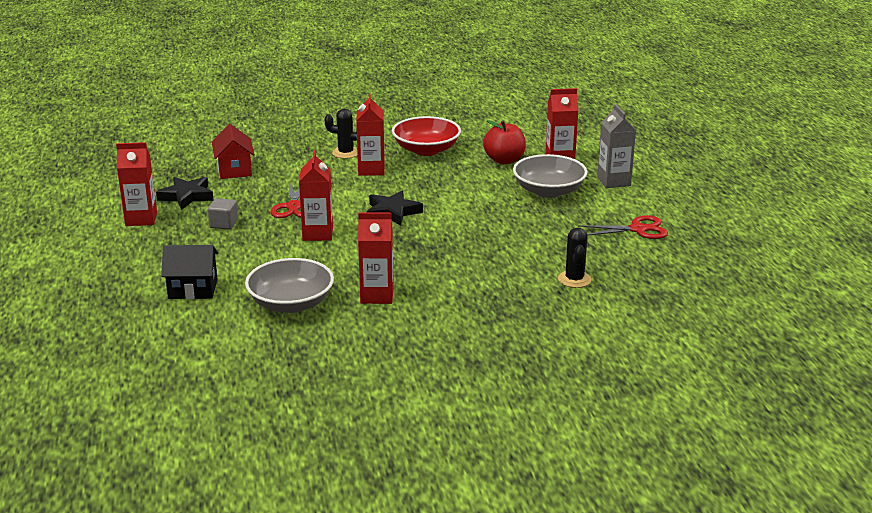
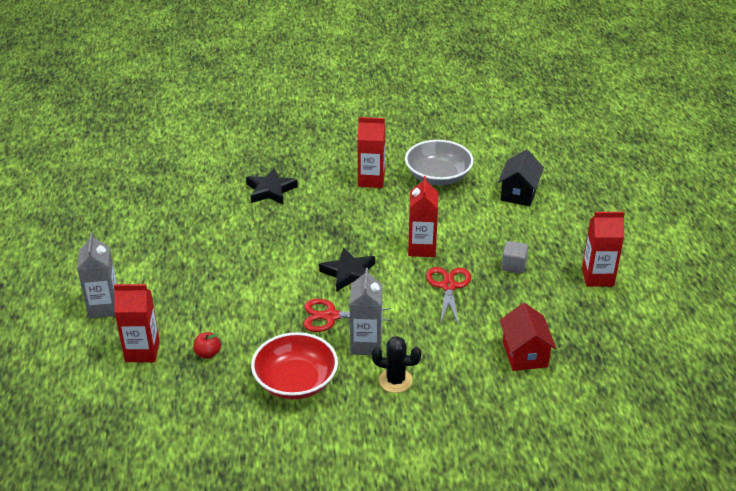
camera: 175 degrees left, 10 degrees up
black star [156,177,213,210] -> black star moved to [246,168,298,205]
black house [161,245,218,299] -> black house turned 75 degrees counterclockwise [498,150,544,206]
red carton [356,94,385,176] -> grey carton [350,268,382,355]
red apple [483,120,526,164] -> red apple [193,332,221,359], size x0.54
grey bowl [513,154,588,198] -> none
black cactus [558,227,592,288] -> none
red scissors [578,215,668,239] -> red scissors moved to [303,299,392,332]

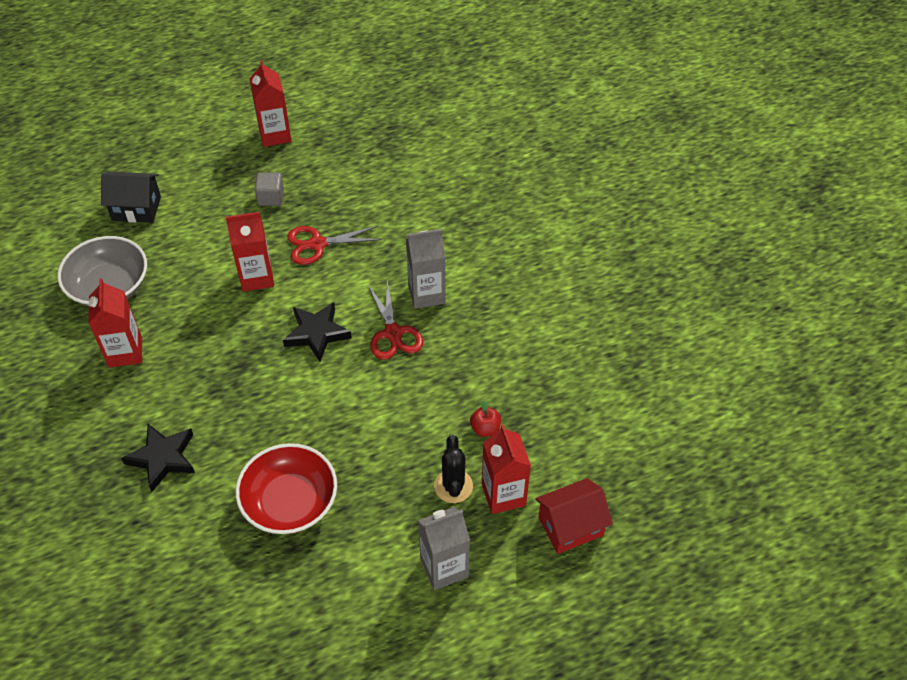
camera: 105 degrees left, 15 degrees up
red bowl [251,332,338,399] -> red bowl moved to [236,443,337,534]
black cactus [372,336,422,393] -> black cactus moved to [434,435,473,503]
red house [500,303,557,371] -> red house moved to [535,478,613,554]

